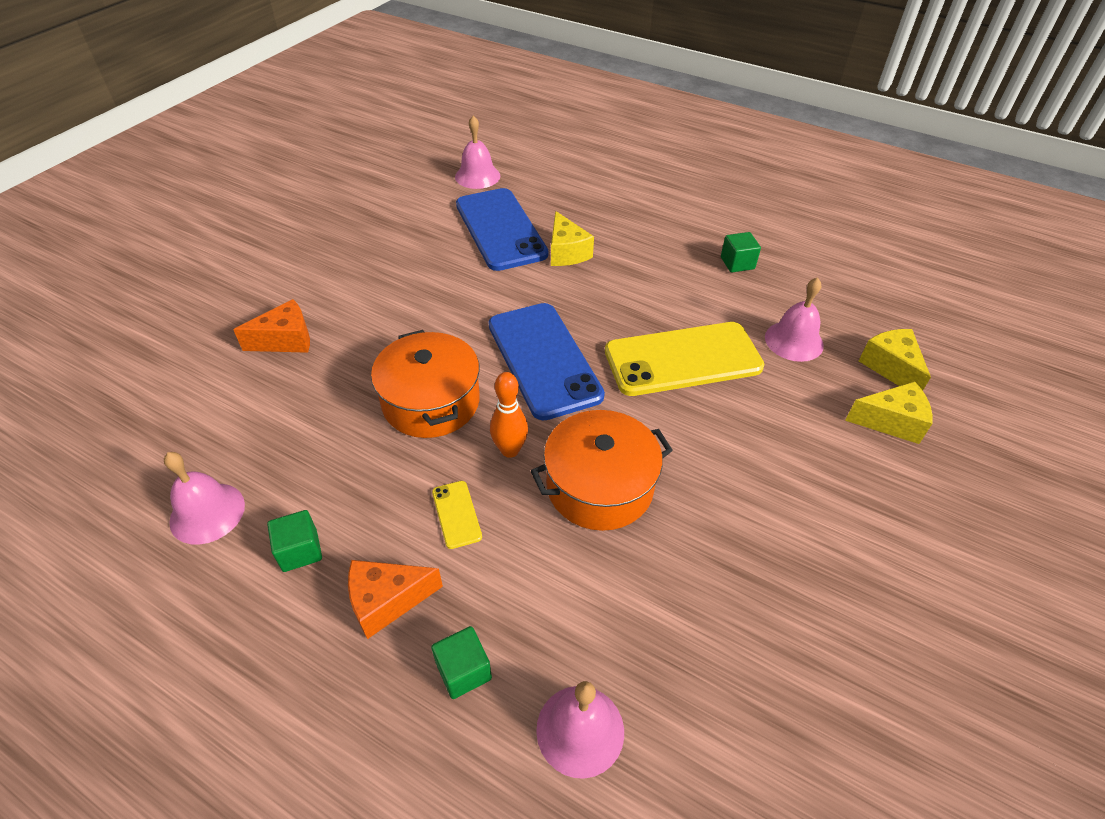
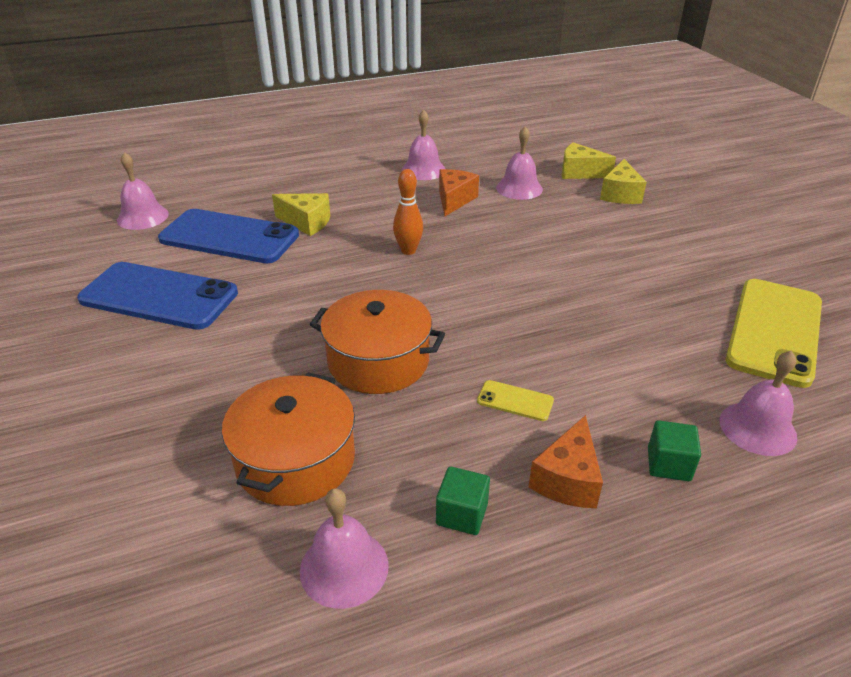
camera: 50 degrees left, 10 degrees down
orange cheese [233,299,310,353] -> orange cheese moved to [439,169,479,216]
blue phone [489,303,605,421] -> blue phone moved to [77,262,238,330]
orange bowling pin [490,372,528,458] -> orange bowling pin moved to [393,169,423,255]
orange pot [531,410,673,531] -> orange pot moved to [222,373,355,506]
yellow phone [605,322,764,396] -> yellow phone moved to [725,279,822,388]
green cube [721,232,761,272] -> pink bell [401,110,445,180]
yellow cheese [845,381,933,444] -> yellow cheese turned 150 degrees clockwise [600,159,647,204]

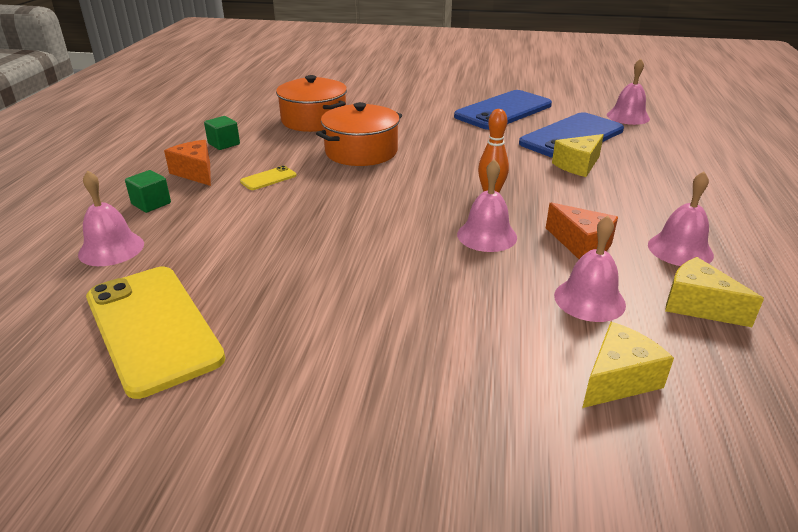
camera: 120 degrees right, 5 degrees down
pink bell [300,488,389,609] -> pink bell moved to [457,159,517,252]
yellow cheese [600,159,647,204] -> yellow cheese moved to [665,257,764,327]

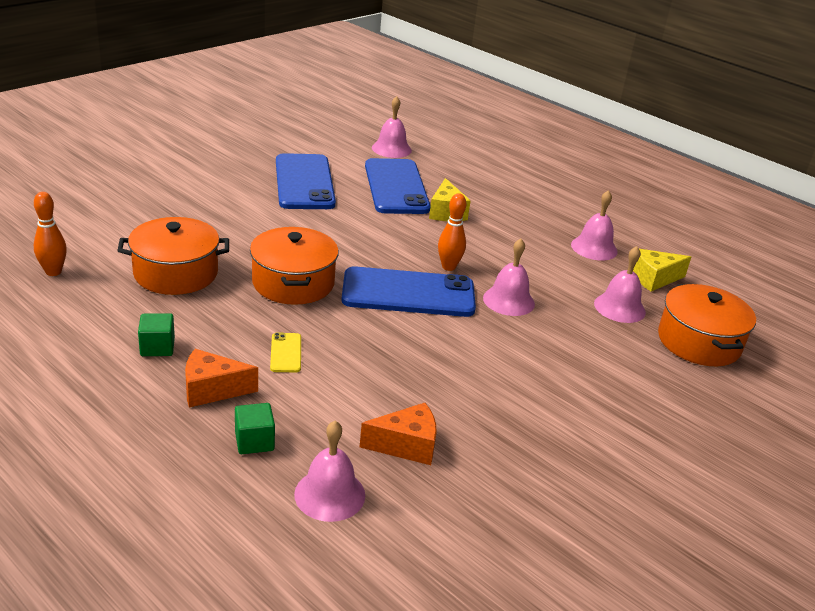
camera: 60 degrees left, 0 degrees up
yellow phone [86,267,226,399] -> none
orange cheese [546,202,618,259] -> orange cheese moved to [360,403,436,465]
yellow cheese [582,322,674,408] -> orange pot [658,284,756,366]
none -> orange bowling pin [34,192,67,276]
none -> blue phone [342,266,476,317]

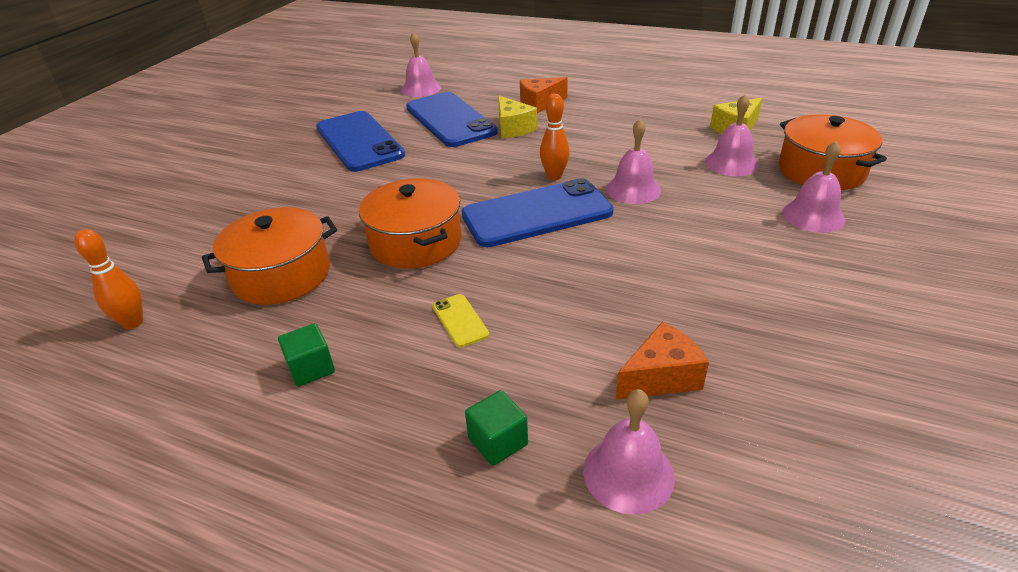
camera: 15 degrees left, 5 degrees up
orange cheese [185,349,258,407] -> orange cheese moved to [520,77,568,113]
pink bell [571,190,618,261] -> pink bell moved to [782,141,846,233]

